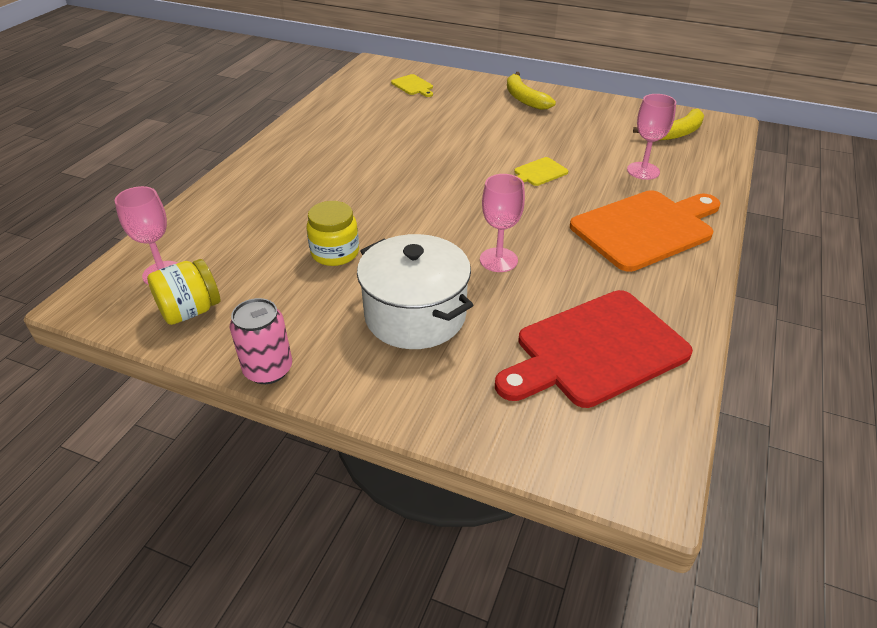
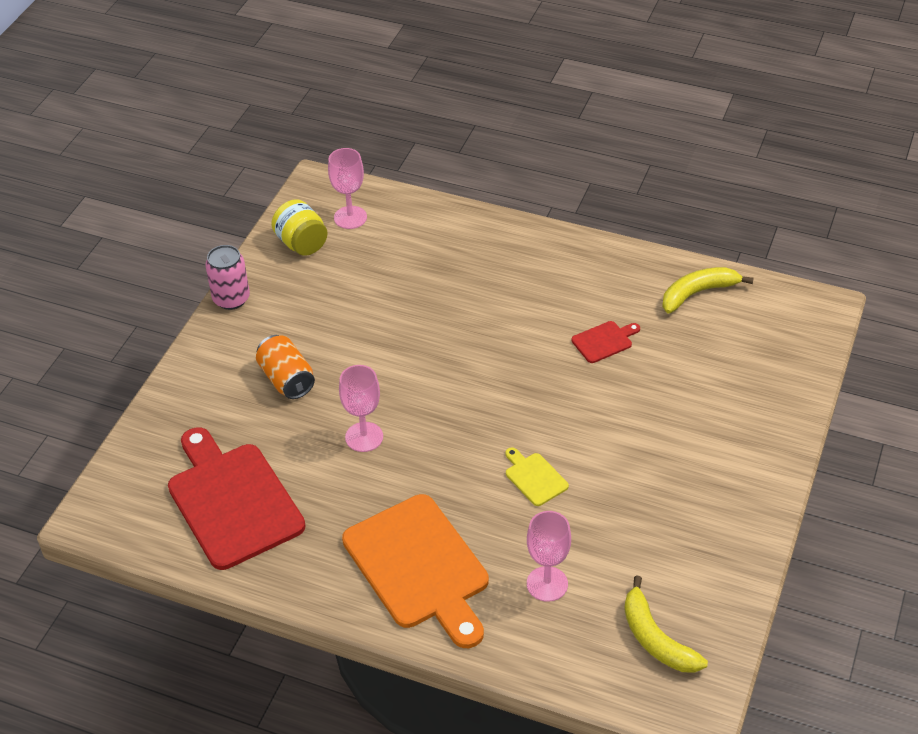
camera: 90 degrees right, 5 degrees up
yellow jar [307,201,359,266] -> none
white pot [357,234,473,349] -> orange can [256,335,315,399]
yellow cutting board [391,74,433,97] -> none
yellow banana [507,72,556,110] -> yellow banana moved to [662,267,754,313]
none -> red cutting board [571,321,640,363]

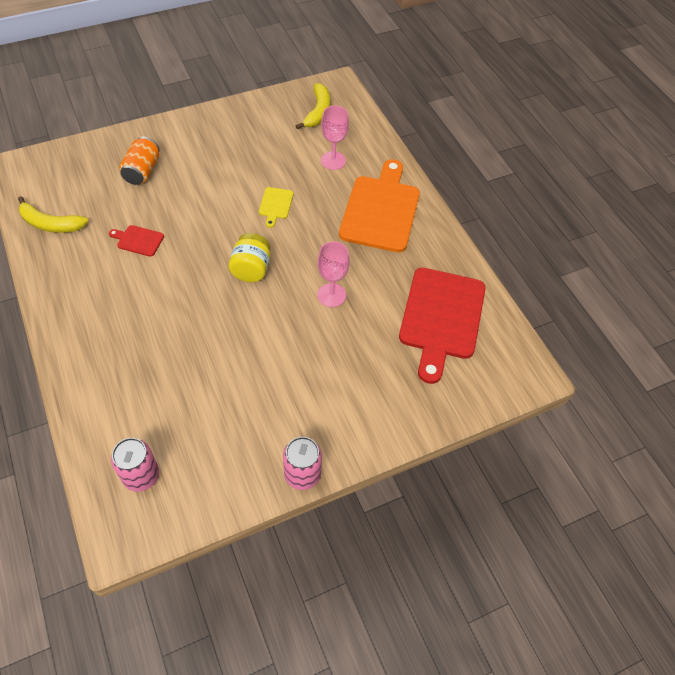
camera: 140 degrees left, 10 degrees up
orange can [256,335,315,399] -> orange can moved to [119,137,160,185]
yellow jar [271,199,328,256] -> yellow jar moved to [229,233,270,282]
pink goblet [328,148,367,229] -> pink can [111,438,159,492]

